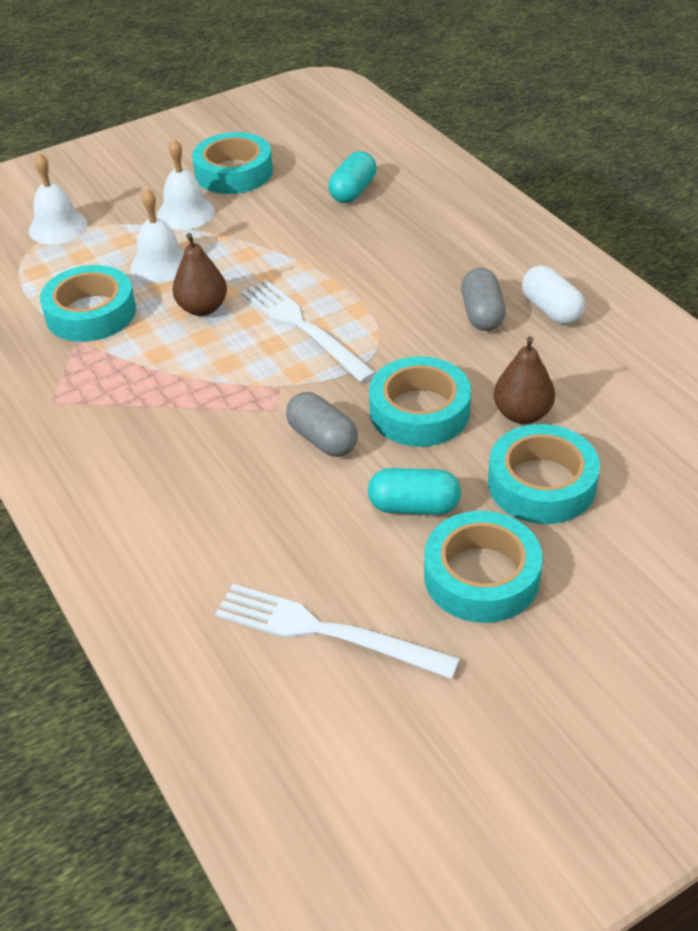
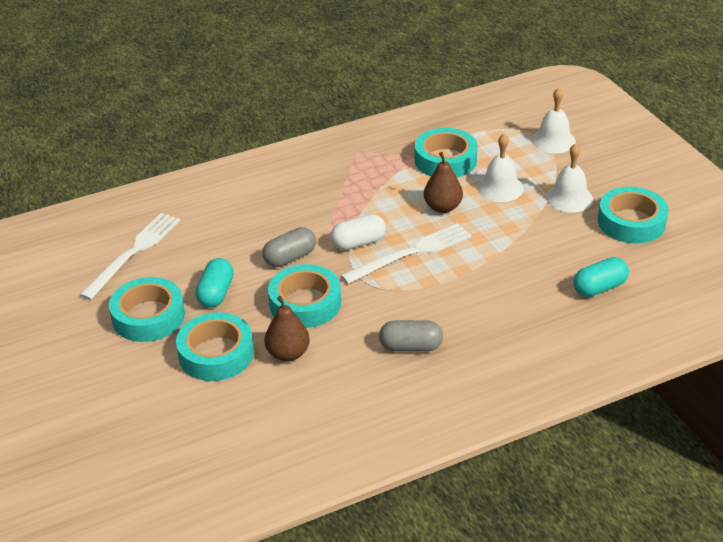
camera: 95 degrees right, 5 degrees down
turquoise capsule [328,151,377,203] -> turquoise capsule turned 60 degrees counterclockwise [573,257,629,297]
white capsule [522,265,585,325] -> white capsule moved to [331,214,386,250]

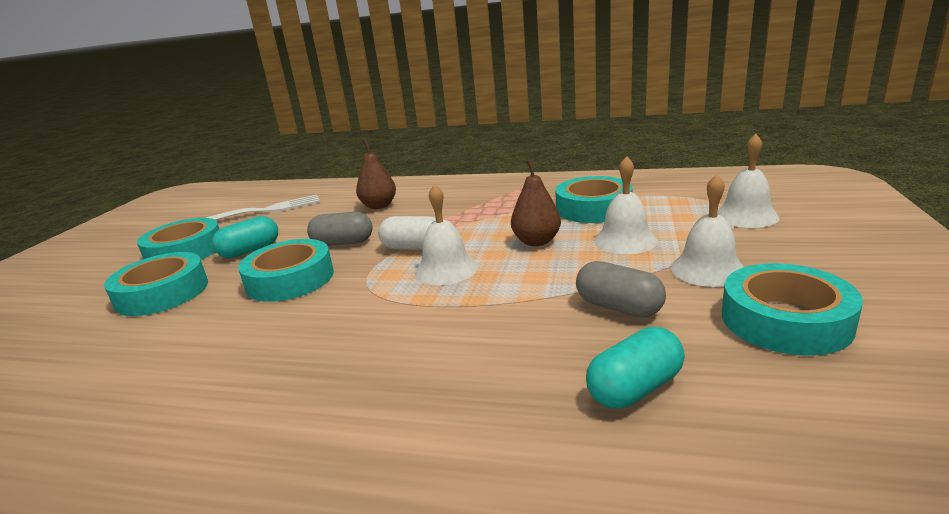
camera: 40 degrees right, 15 degrees down
brown pear [264,296,310,362] -> brown pear moved to [356,141,396,209]
white fork [341,223,471,284] -> white bell [415,184,478,285]
grey capsule [379,320,443,352] -> grey capsule moved to [576,261,666,317]
turquoise capsule [573,257,629,297] -> turquoise capsule turned 45 degrees counterclockwise [586,327,685,409]

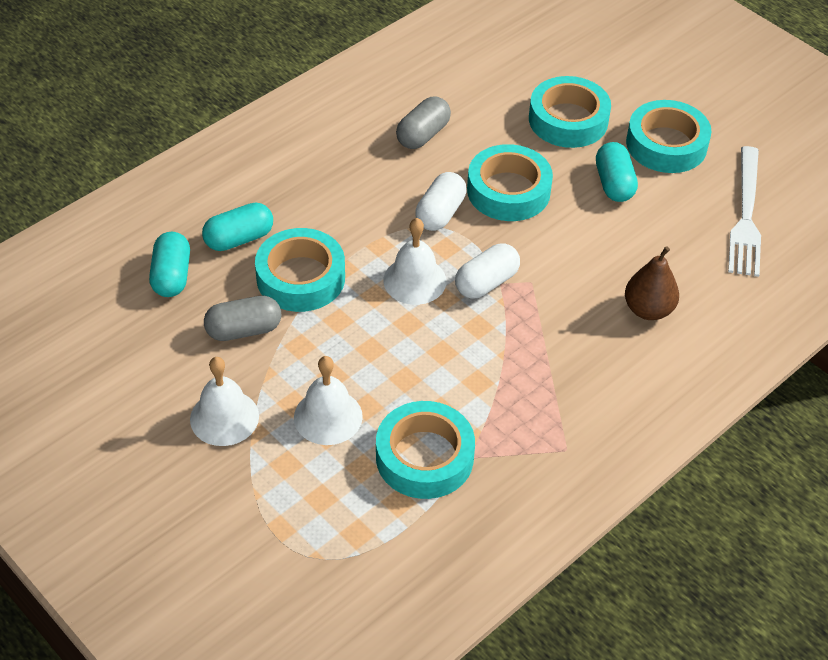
camera: 120 degrees right, 25 degrees up
grey capsule [307,212,373,246] -> grey capsule moved to [396,97,451,149]
brown pear [511,160,561,246] -> none
white bell [717,134,779,228] -> none
turquoise tape [722,263,863,356] -> turquoise tape moved to [255,228,345,312]
none -> turquoise capsule [202,202,273,251]
none -> white capsule [415,172,467,231]

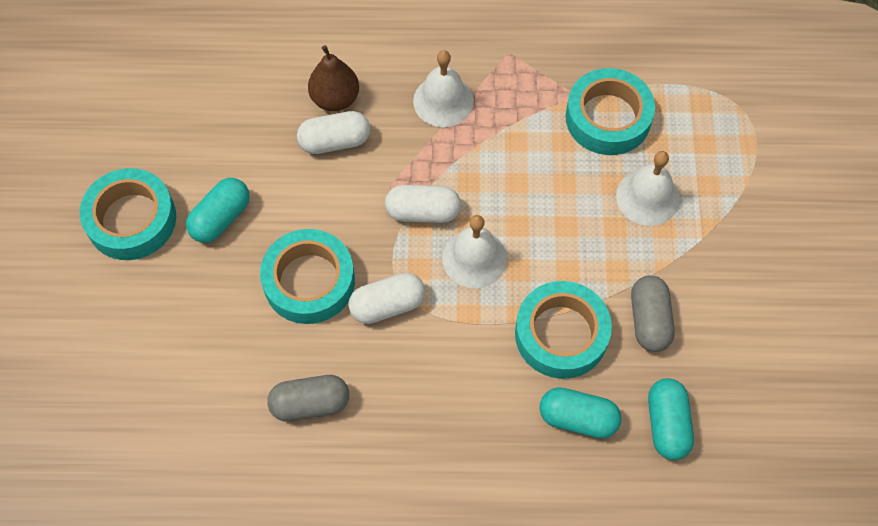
camera: 135 degrees left, 15 degrees up
turquoise capsule [149,232,190,297] -> turquoise capsule turned 45 degrees counterclockwise [648,378,694,460]
white bell [190,357,259,446] -> white bell moved to [413,50,474,127]
grey capsule [204,296,282,341] -> grey capsule turned 60 degrees clockwise [631,275,675,352]
turquoise tape [529,76,611,148] -> none
white fork [728,146,761,277] -> none
none -> white capsule [297,111,370,154]

